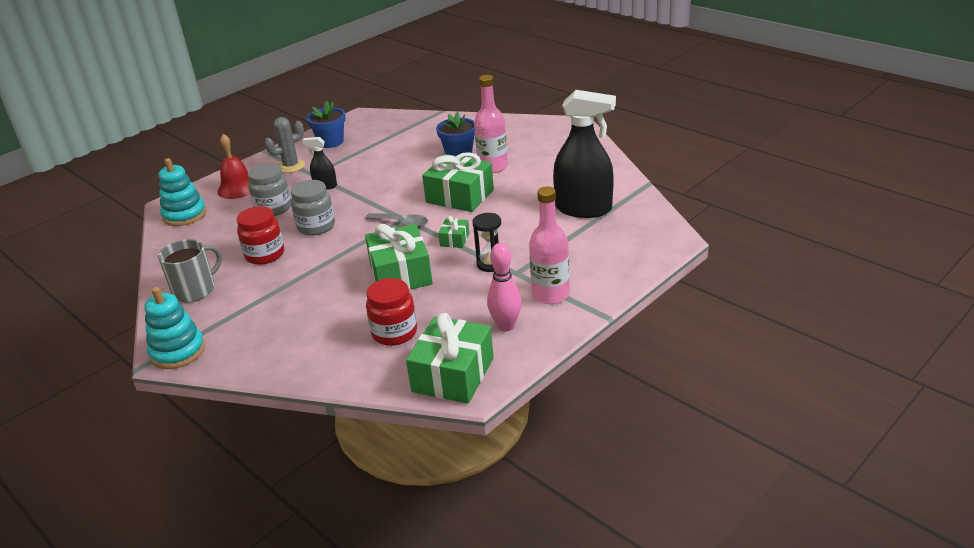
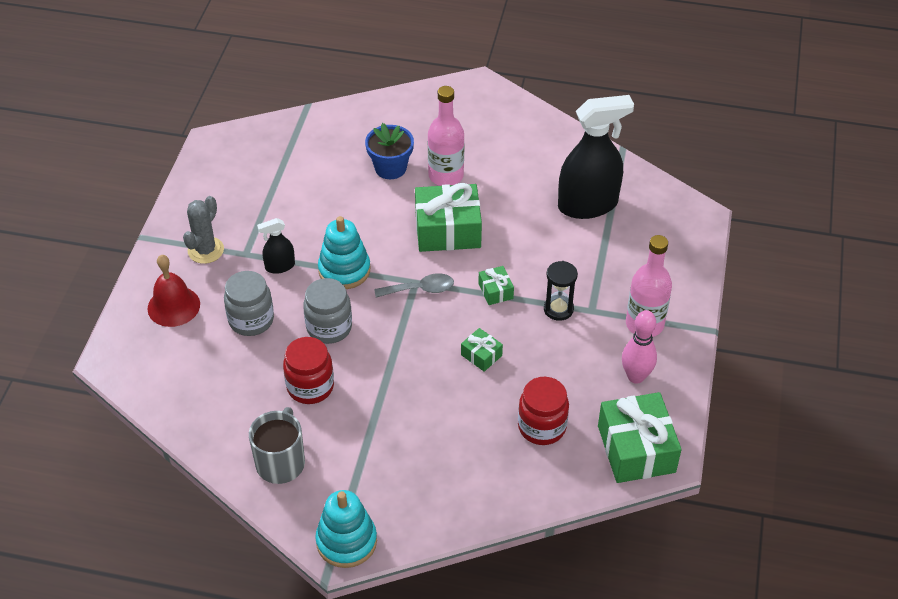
camera: 35 degrees left, 15 degrees up
turquoise stacking toy [159,158,206,226] -> turquoise stacking toy moved to [318,216,370,289]
blue flower pot [307,101,346,148] -> none
green gift [365,224,433,290] -> green gift [461,328,503,372], size x0.47

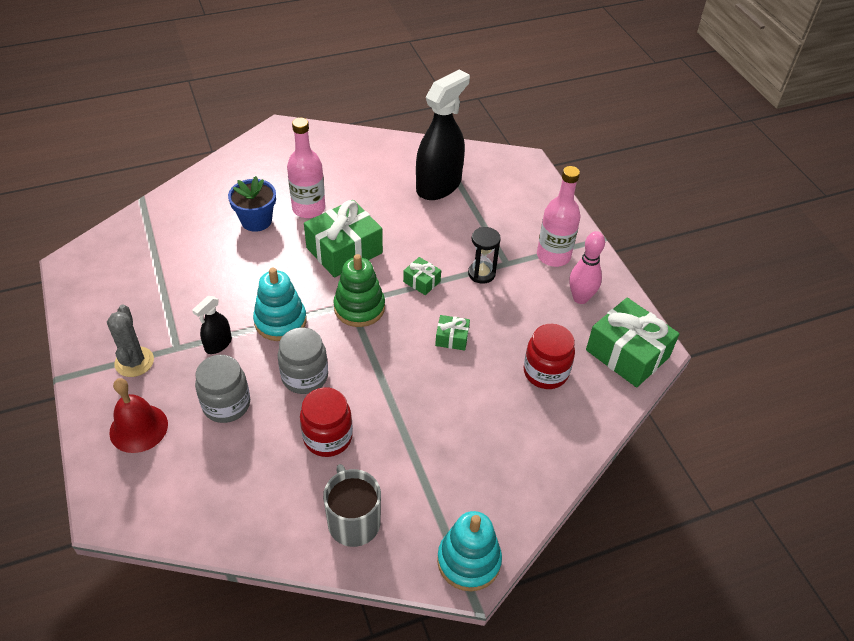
camera: 35 degrees left, 0 degrees up
grey spoon [374,273,454,297] -> green stacking toy [334,254,385,327]

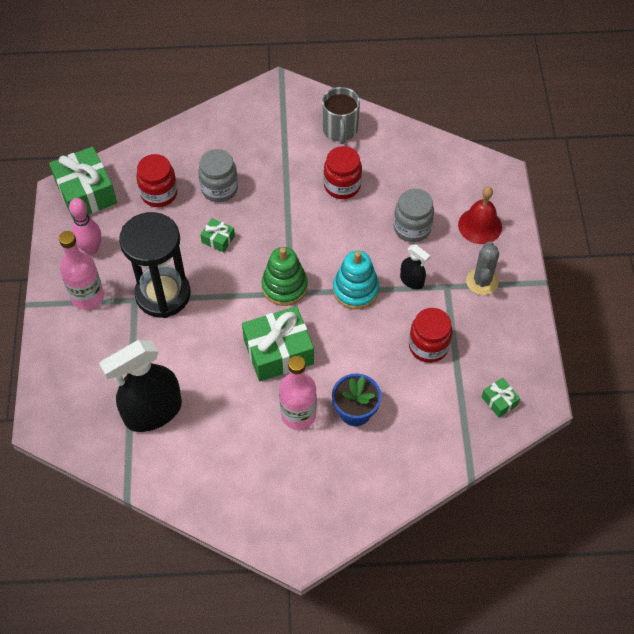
camera: 160 degrees left, 10 degrees up
black spray bottle [192,296,232,354] -> black spray bottle turned 75 degrees clockwise [400,244,430,290]
grey jar [278,327,328,394] -> grey jar moved to [198,149,238,202]
green gift [403,257,441,295] -> green gift moved to [481,378,520,418]
turquoise stacking toy [437,511,502,591] -> none
black hourglass [468,227,501,284] -> black hourglass [119,212,191,318], size x2.12
none -> red jar [409,308,453,363]

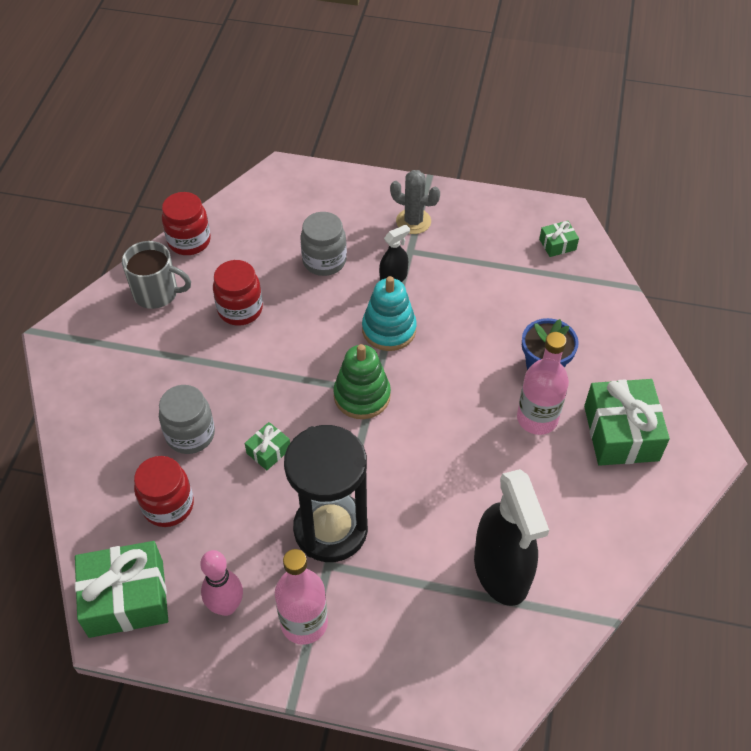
camera: 75 degrees left, 5 degrees down
green gift [242,306,314,381] -> green gift moved to [584,379,670,466]
red jar [409,308,453,363] -> red jar moved to [162,192,211,255]
red bell [458,187,502,244] -> none

